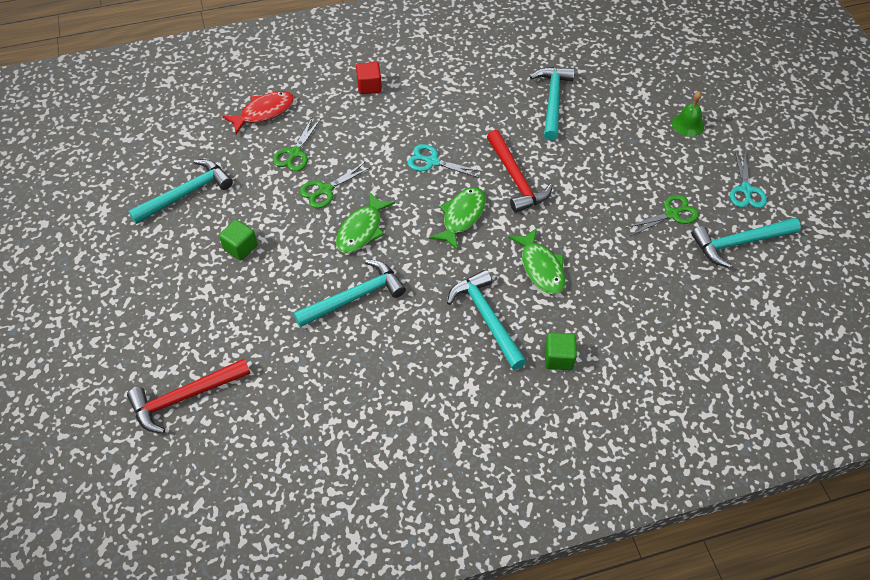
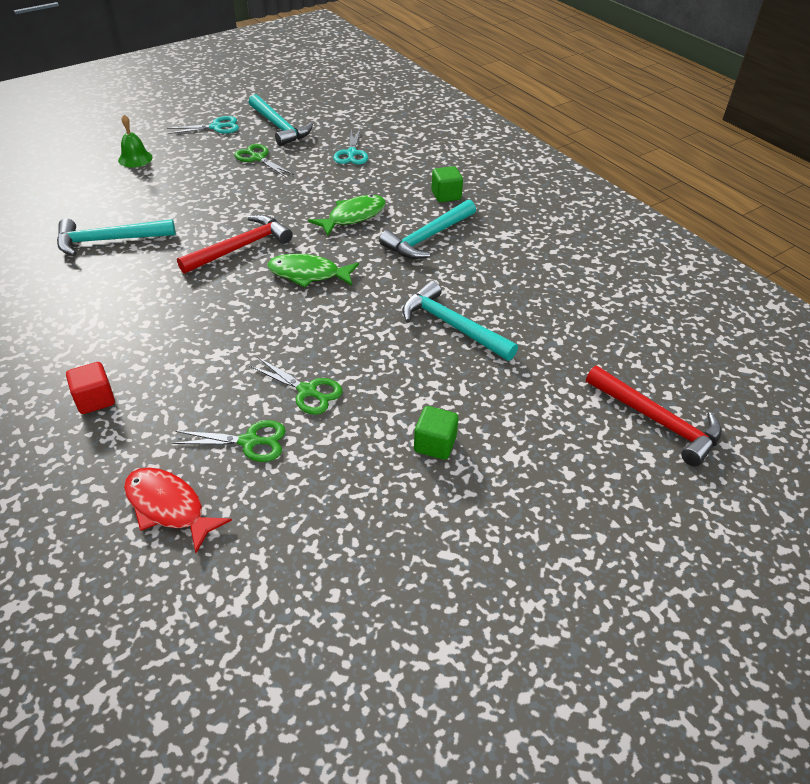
camera: 110 degrees left, 10 degrees down
turquoise hammer [128,159,233,224] -> none
green fish [336,192,395,253] -> none
turquoise scissors [407,144,482,178] -> turquoise scissors moved to [334,129,368,165]

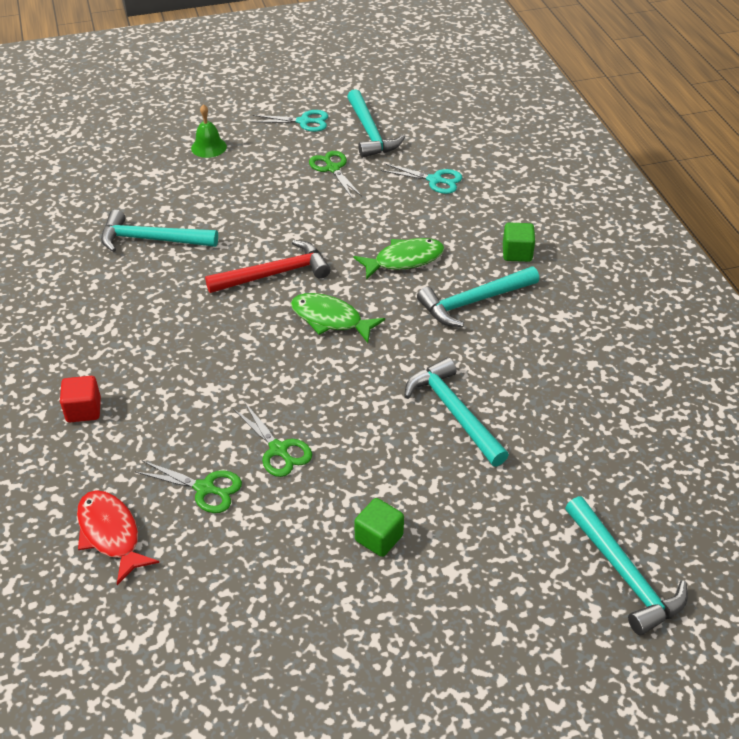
camera: 20 degrees right, 0 degrees up
turquoise scissors [334,129,368,165] -> turquoise scissors turned 90 degrees counterclockwise [381,163,462,194]
red hammer [586,366,722,467] -> turquoise hammer [565,496,688,635]

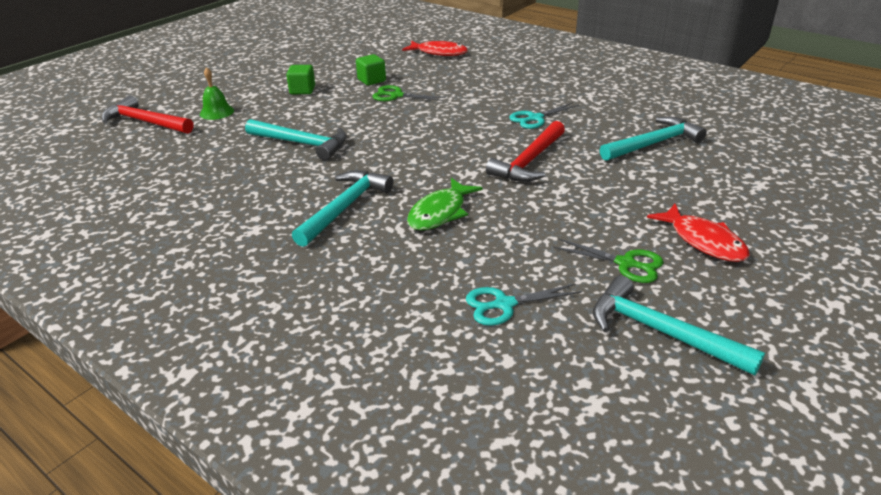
camera: 145 degrees right, 10 degrees down
red cube [60,376,101,422] -> none
green scissors [136,460,242,513] -> none
green bell [191,104,227,158] -> green bell moved to [200,67,234,120]
turquoise scissors [251,110,328,132] -> turquoise scissors moved to [509,102,579,129]
green fish [291,293,385,343] -> none
green cube [503,223,535,262] -> green cube moved to [356,54,386,85]
turquoise hammer [565,496,688,635] -> red hammer [102,95,193,134]
none -> red fish [647,204,750,262]

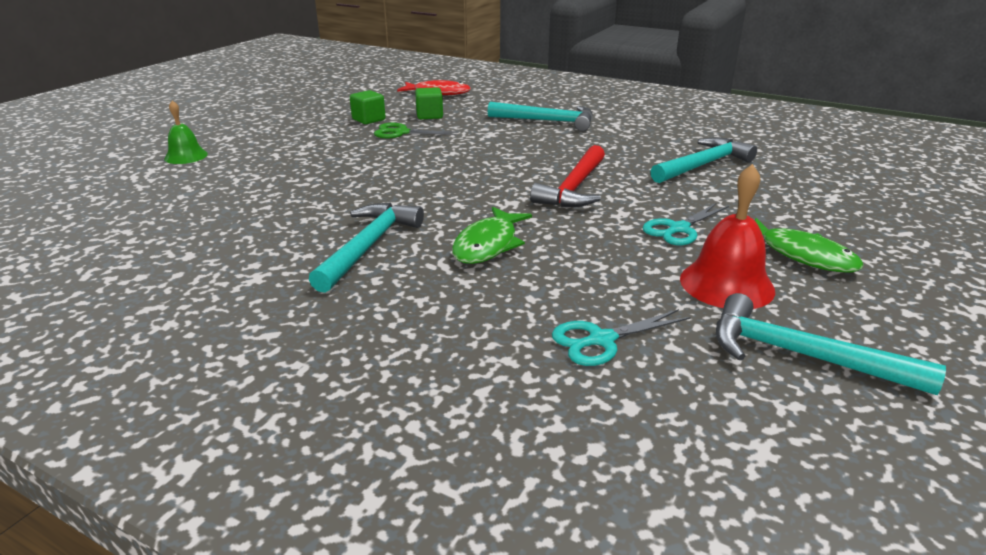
camera: 10 degrees left, 5 degrees down
red hammer [102,95,193,134] -> none
turquoise hammer [245,119,347,161] -> turquoise hammer moved to [488,102,593,131]
green cube [286,65,315,94] -> green cube moved to [415,87,443,119]
turquoise scissors [509,102,579,129] -> turquoise scissors moved to [643,203,729,245]
green scissors [553,238,664,283] -> red bell [680,164,775,309]
red fish [647,204,750,262] -> green fish [755,218,864,272]

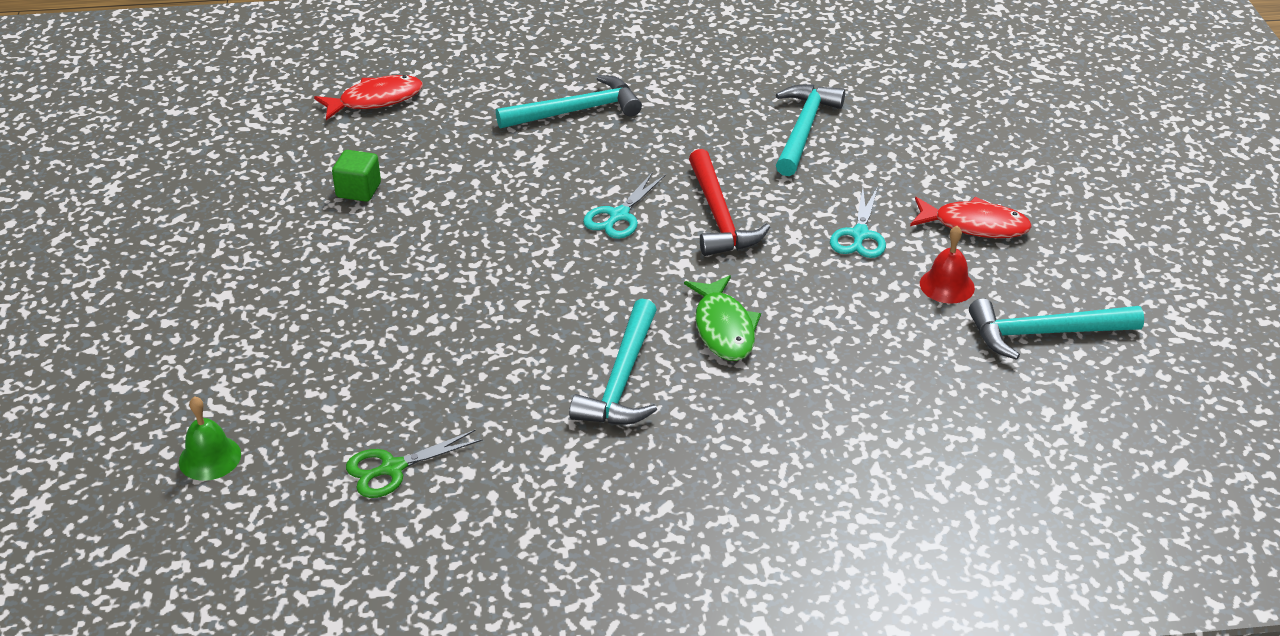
camera: 35 degrees left, 10 degrees up
green bell [164,100,208,164] -> green bell moved to [179,396,241,481]
turquoise hammer [309,203,424,293] -> turquoise hammer turned 150 degrees counterclockwise [569,299,657,425]
green scissors [374,123,459,138] -> green scissors moved to [346,429,483,498]
green cube [415,87,443,119] -> none
turquoise scissors [552,309,691,366] -> turquoise scissors moved to [583,172,665,239]
red bell [680,164,775,309] -> red bell [920,226,975,304], size x0.64
green fish [755,218,864,272] -> red fish [910,197,1032,238]

